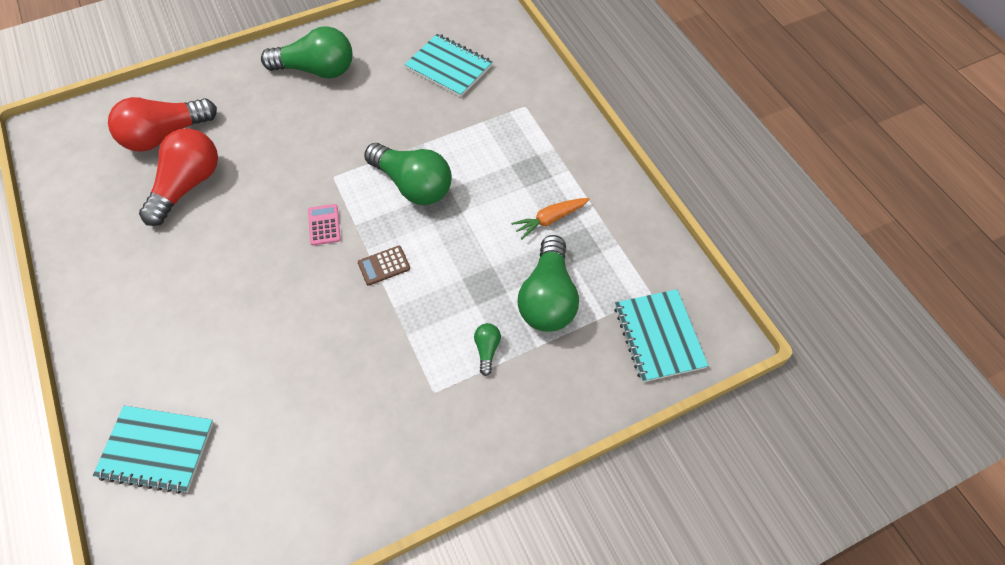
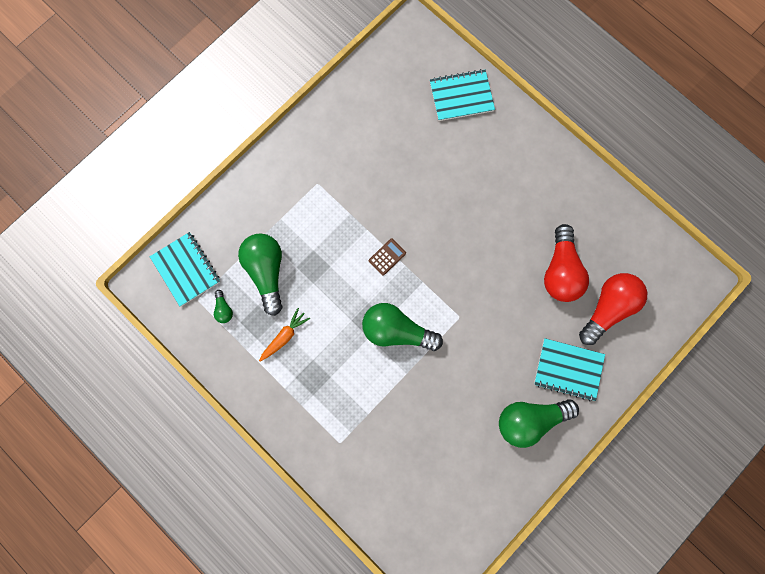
camera: 160 degrees right, 20 degrees up
pink calculator [308,204,341,246] -> none
turquoise notebook [404,34,493,97] -> turquoise notebook moved to [534,338,605,401]
green light bulb [474,323,501,376] -> green light bulb moved to [214,290,233,323]

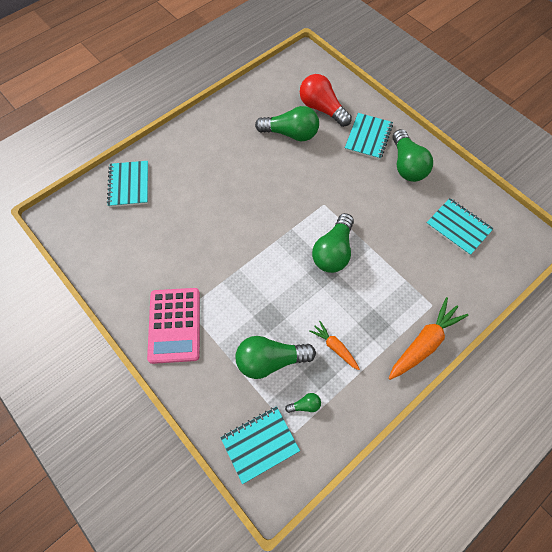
camera: 85 degrees left, 15 degrees down
brown calculator [369,239,406,275] -> none
red light bulb [544,224,589,302] -> green light bulb [255,106,319,141]
none -> pink calculator [147,288,200,364]
none -> orange carrot [389,297,468,380]
none -> turquoise notebook [426,198,494,256]

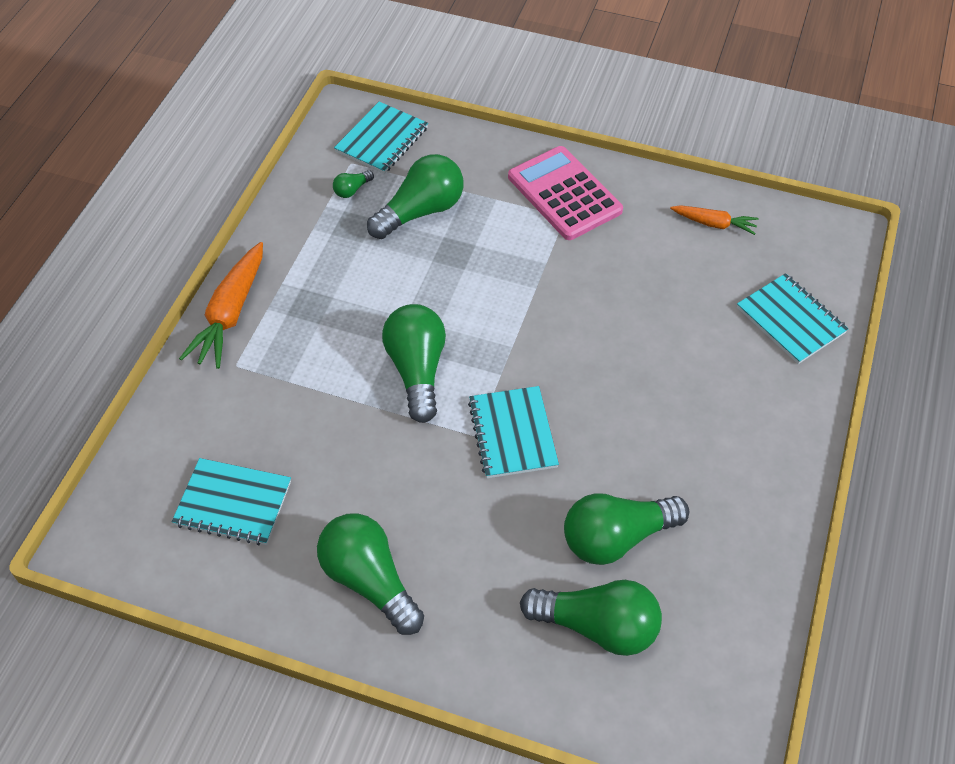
camera: 150 degrees right, 10 degrees down
red light bulb [300,74,352,127] -> green light bulb [520,580,662,656]
orange carrot [309,321,360,370] -> orange carrot moved to [670,205,759,235]
turquoise notebook [345,113,393,160] -> turquoise notebook moved to [468,386,559,478]

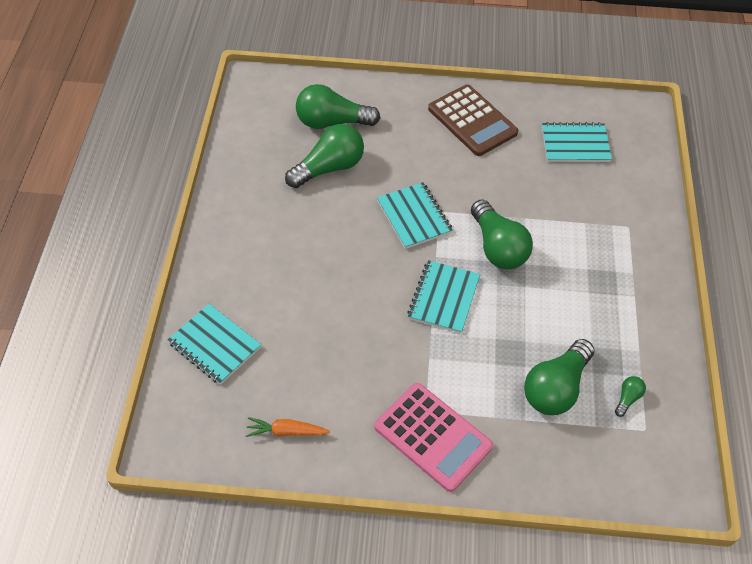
camera: 165 degrees right, 0 degrees up
orange carrot [179,242,263,369] -> none
green light bulb [317,513,424,635] -> brown calculator [428,85,518,156]
turquoise notebook [334,102,428,174] -> turquoise notebook moved to [407,260,480,333]

